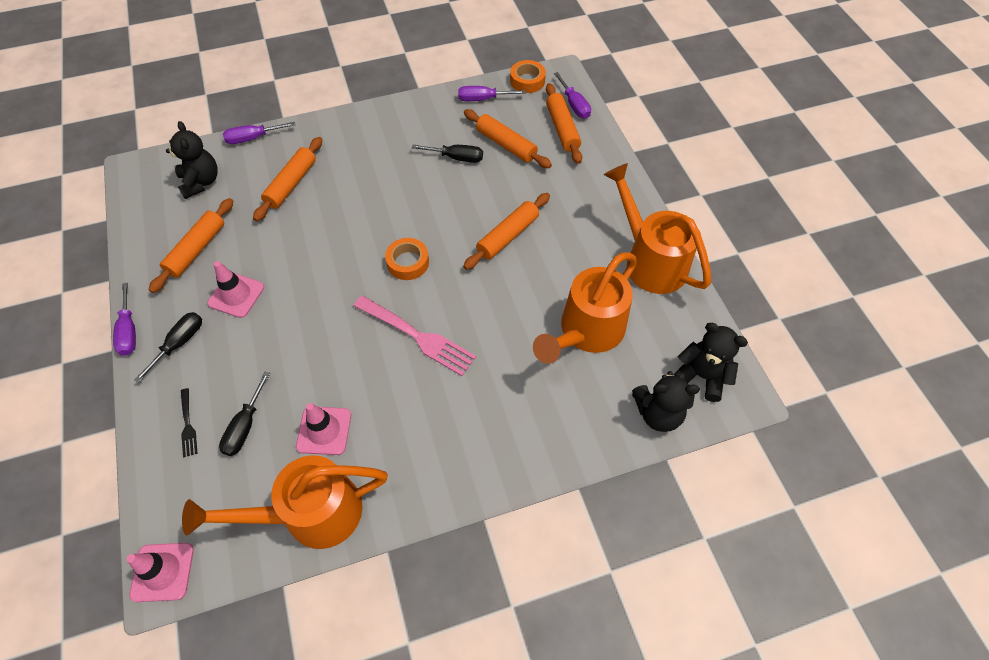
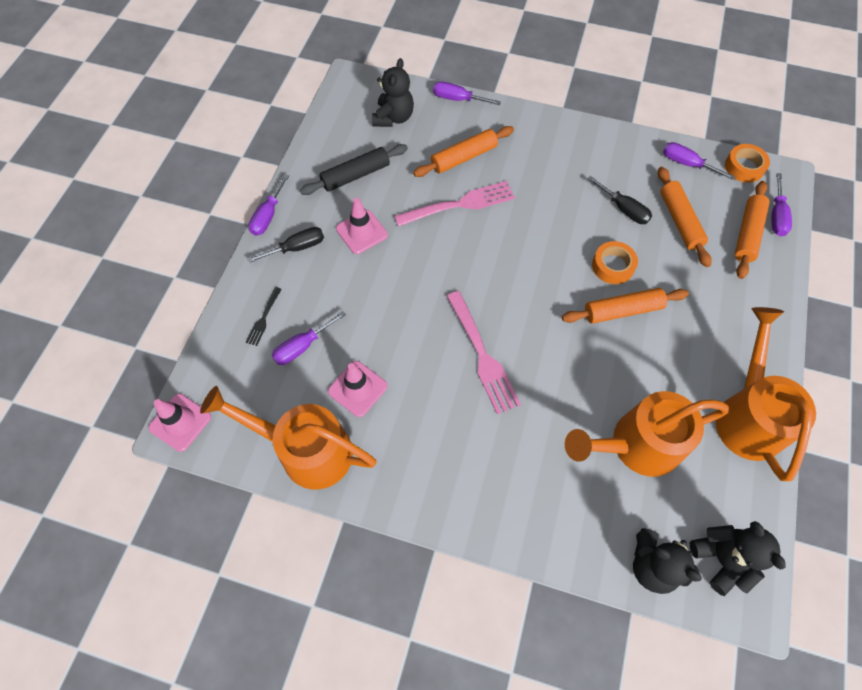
camera: 35 degrees right, 5 degrees up
orange rolling pin [149,198,233,293] -> black rolling pin [300,144,408,195]
black screwdriver [219,372,270,456] -> purple screwdriver [272,311,346,365]
orange tape [385,238,429,280] -> orange tape moved to [592,241,638,284]
none -> pink fork [394,181,515,227]

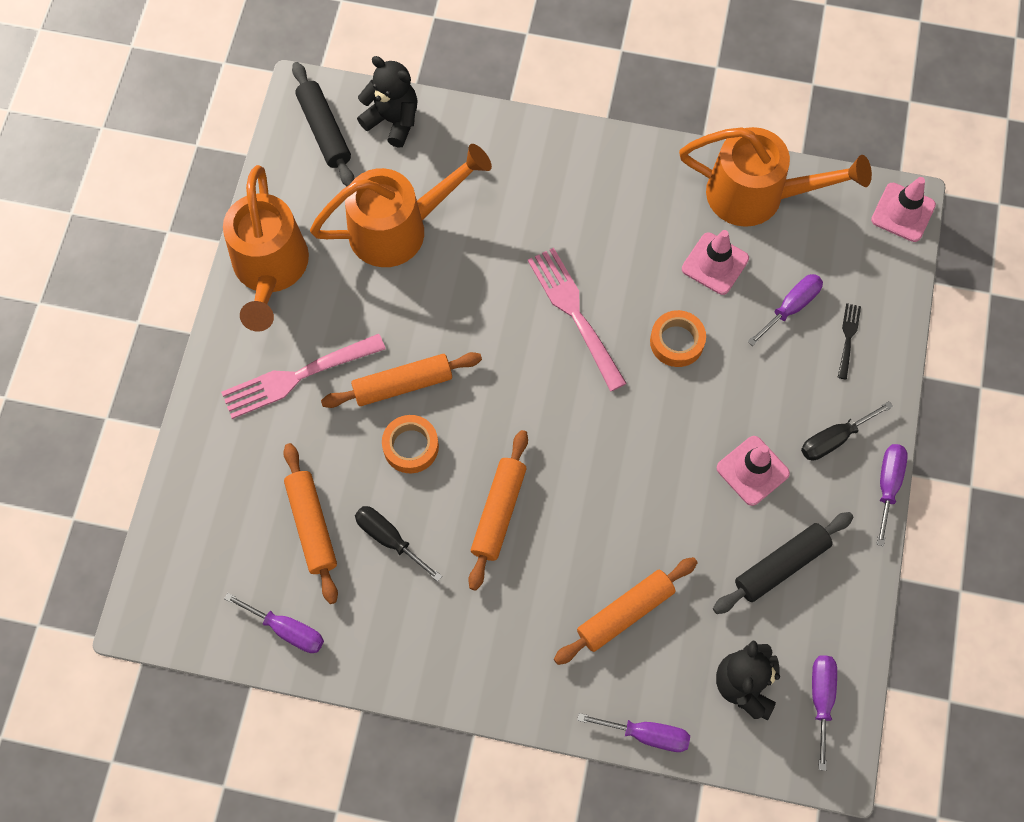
camera: 175 degrees right, 5 degrees up
pink fork [394,181,515,227] -> pink fork moved to [221,334,386,419]
black teddy bear [690,521,786,596] -> black rolling pin [292,62,355,186]
orange tape [725,144,770,183] -> orange tape moved to [650,310,706,367]
orange rolling pin [735,181,770,279] -> orange rolling pin moved to [468,430,528,591]
purple screwdriver [772,173,792,236] -> purple screwdriver moved to [812,655,837,771]

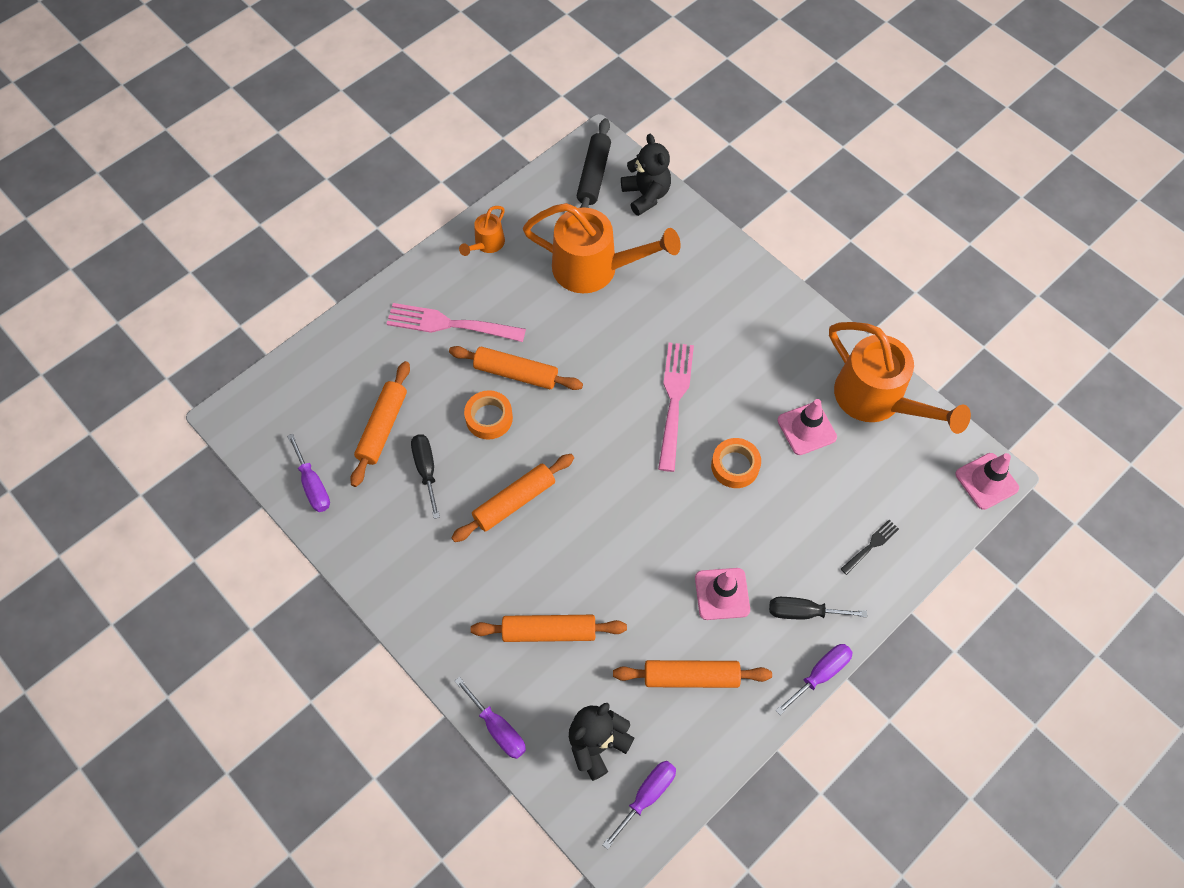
camera: 35 degrees right, 5 degrees down
orange watering can [223,165,309,332] -> orange watering can [459,206,505,256], size x0.47
black rolling pin [713,512,853,614] -> orange rolling pin [613,660,772,688]
purple screwdriver [748,274,823,346] -> none

